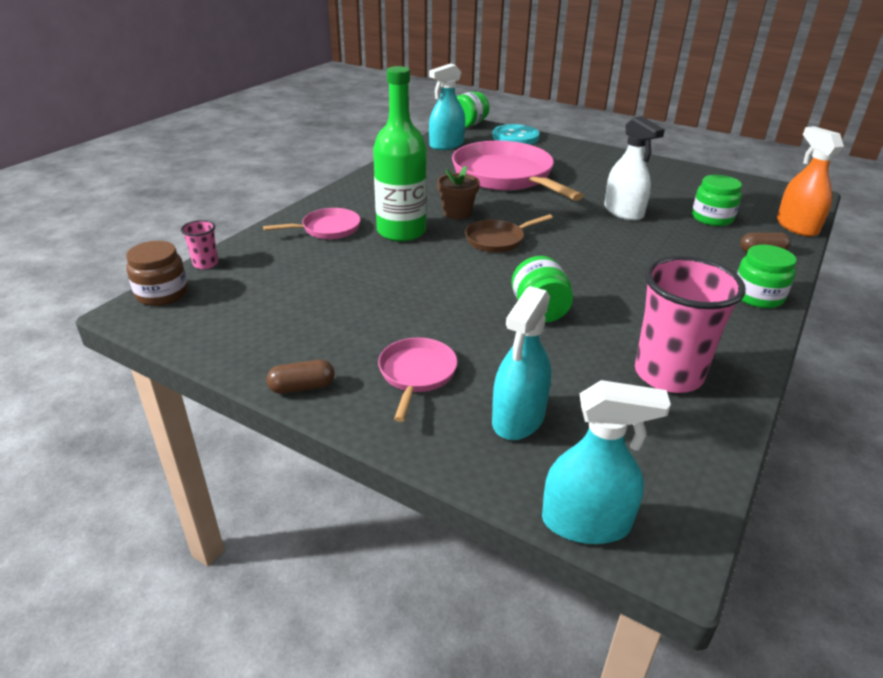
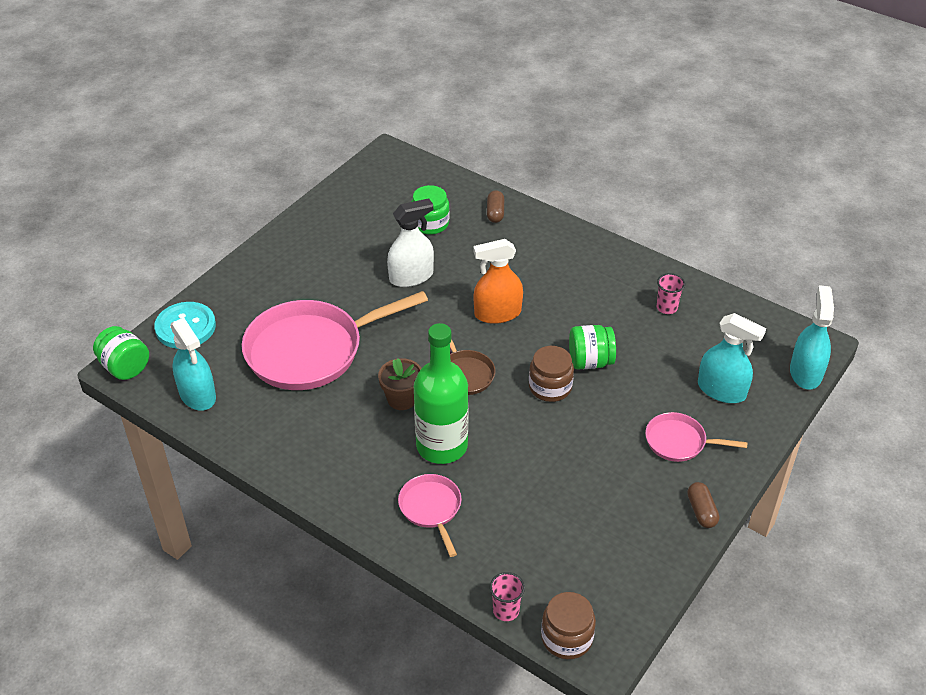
camera: 85 degrees left, 10 degrees up
pink cup [635,256,746,393] -> pink cup [657,273,685,314], size x0.45
green jar [737,245,797,308] -> none
orange spray bottle [777,126,844,237] -> orange spray bottle moved to [473,239,523,324]
none -> brown jar [529,346,574,402]

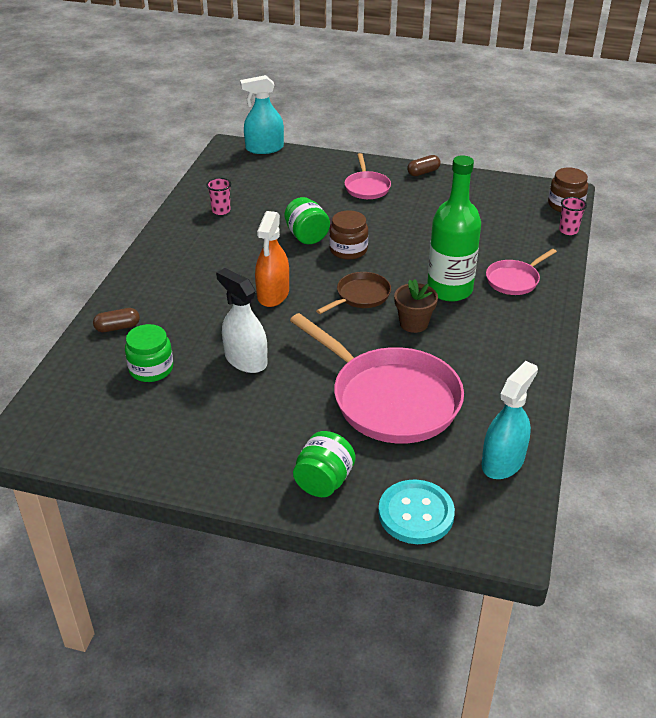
camera: 110 degrees left, 5 degrees down
green jar [93,326,149,380] -> green jar moved to [293,431,356,497]
orange spray bottle [473,239,523,324] -> orange spray bottle turned 45 degrees clockwise [255,211,289,307]
turquoise spray bottle [698,313,766,403] -> none

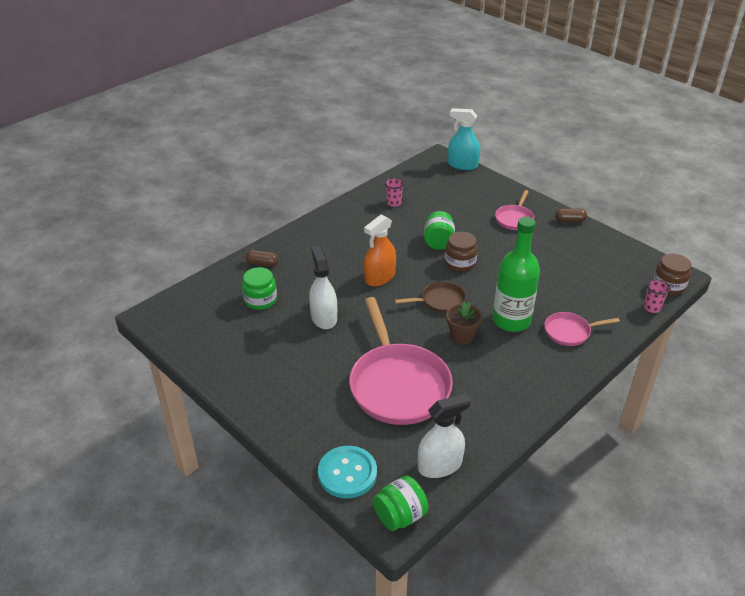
camera: 30 degrees right, 0 degrees up
green jar [293,431,356,497] -> green jar moved to [373,476,429,531]
turquoise spray bottle [482,361,538,479] -> white spray bottle [418,394,471,478]

